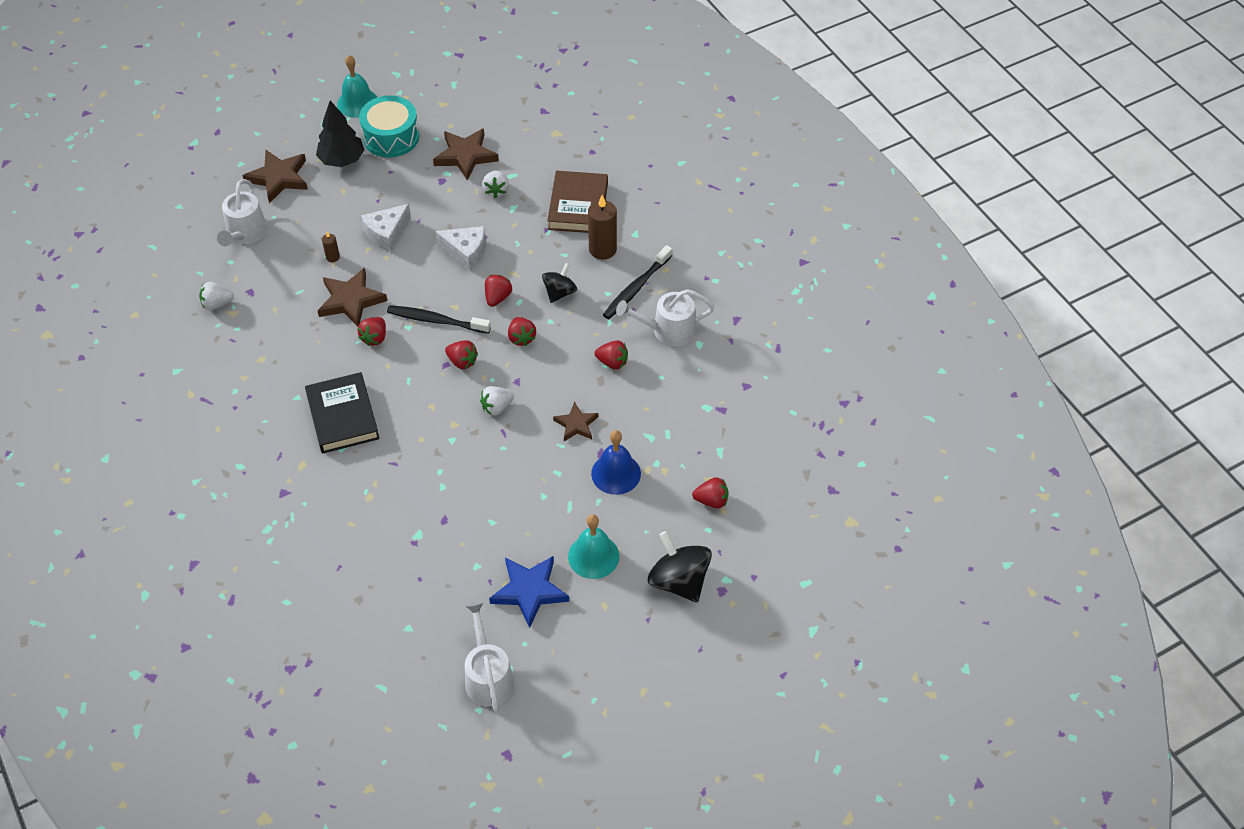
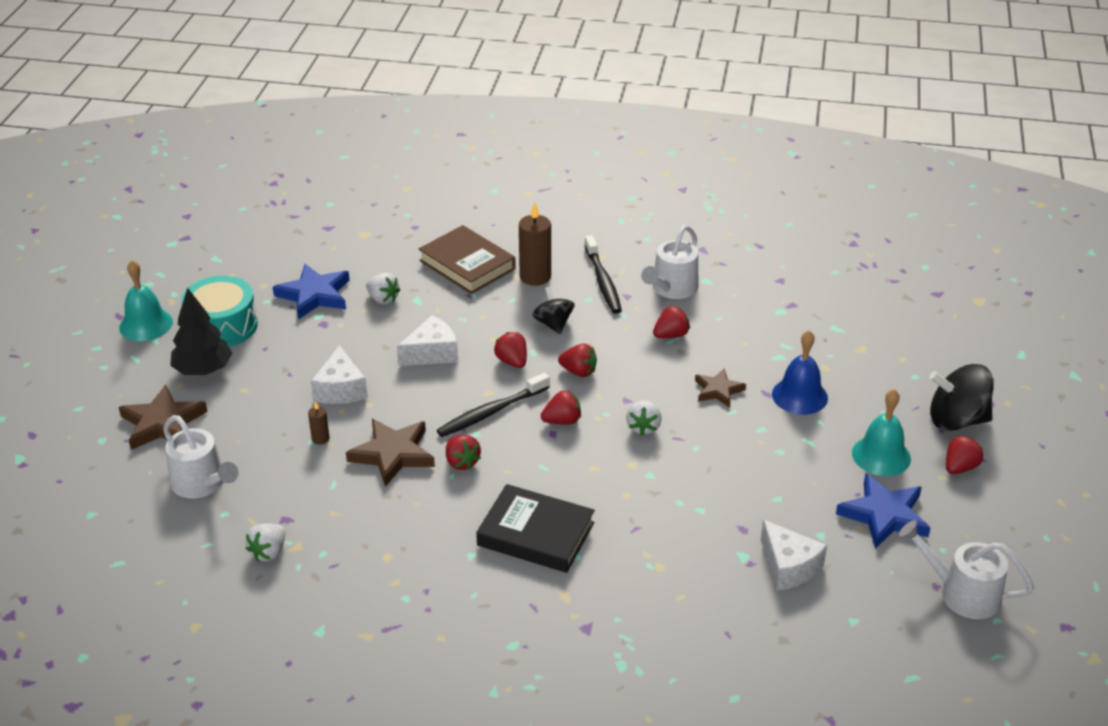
camera: 50 degrees left, 15 degrees down
brown star [433,128,499,181] -> blue star [273,264,350,319]
red strawberry [692,477,729,509] -> red strawberry moved to [946,436,983,474]
none -> white cheese [761,520,827,591]

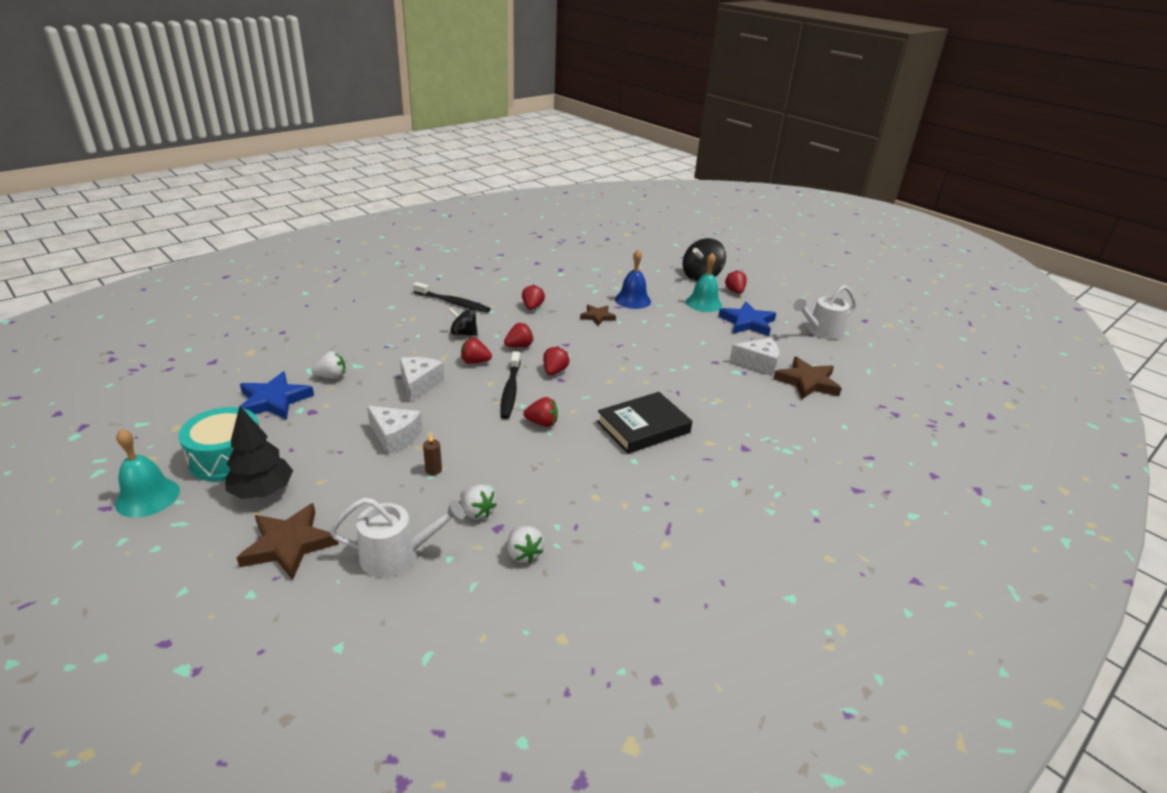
camera: 55 degrees left, 5 degrees down
brown star [346,419,435,487] -> brown star moved to [773,357,842,399]
brown book [419,225,516,294] -> none
brown candle [519,202,551,286] -> none
white strawberry [626,400,662,436] -> white strawberry moved to [460,485,497,520]
white watering can [641,225,698,299] -> none

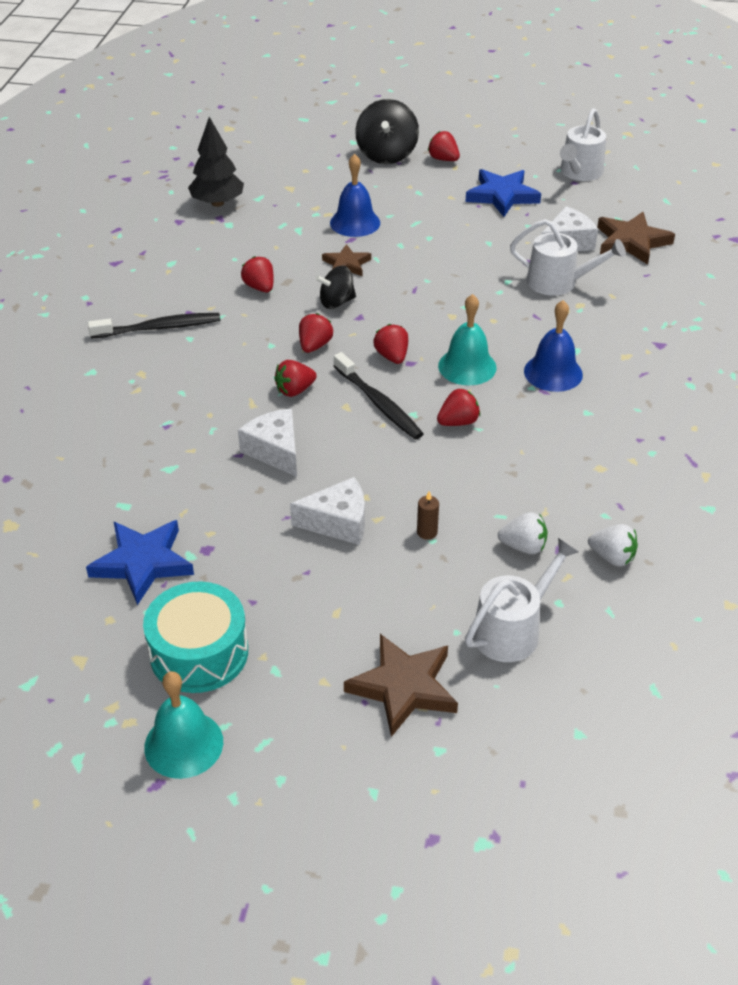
camera: 35 degrees left, 10 degrees up
black tree [225,406,293,499] -> black tree moved to [188,117,244,207]
white strawberry [311,351,345,379] -> none
black spinning top [448,308,478,336] -> black spinning top moved to [315,266,356,309]
black book [597,392,692,454] -> blue bell [524,300,583,392]
turquoise bell [686,252,722,312] -> turquoise bell moved to [438,294,497,385]
none -> white watering can [510,219,626,295]

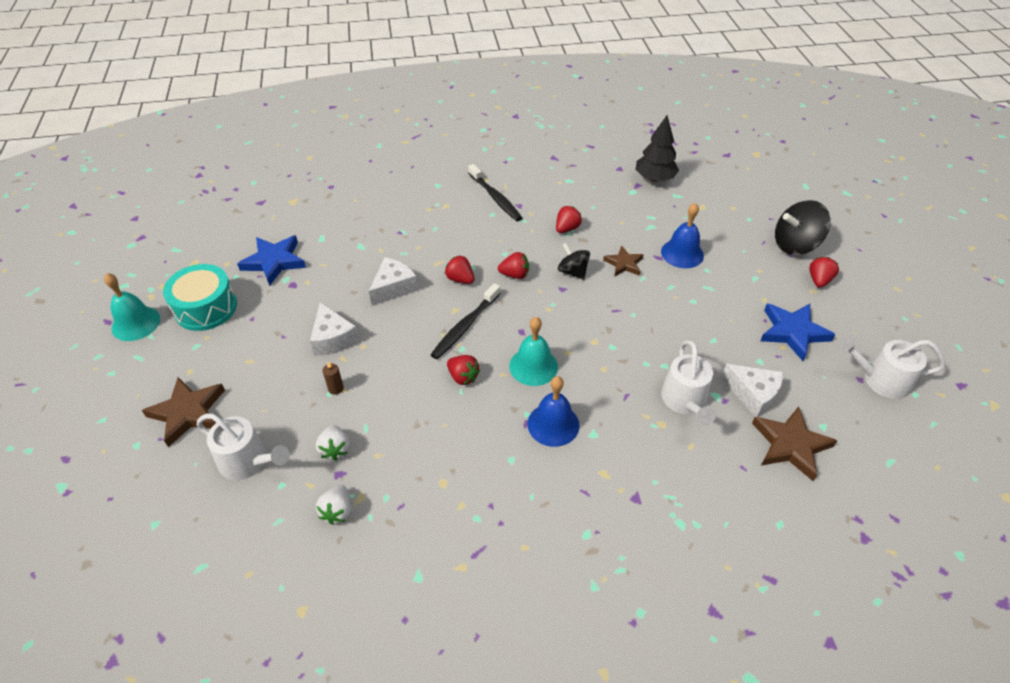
camera: 70 degrees right, 5 degrees up
red strawberry [374,324,408,364] -> none

